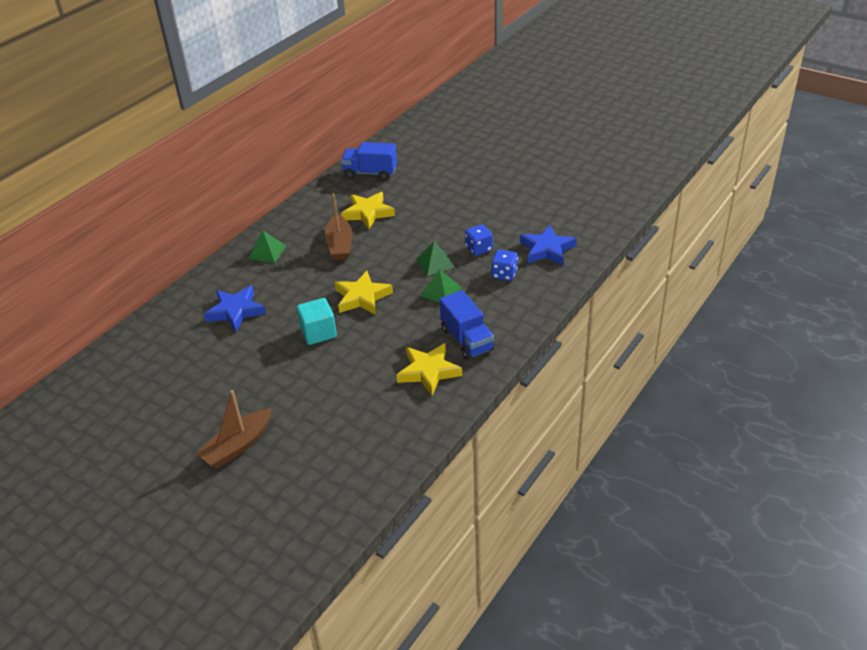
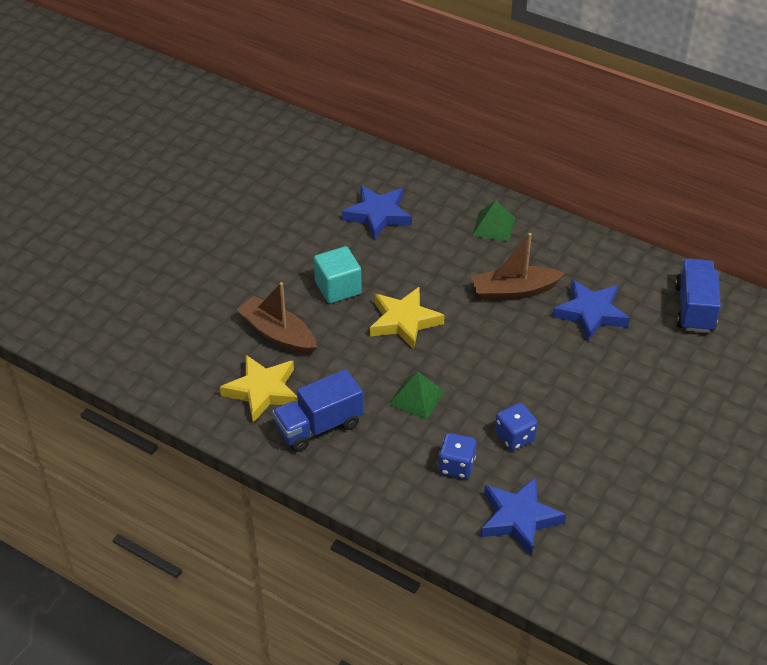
camera: 85 degrees right, 5 degrees up
brown boat [196,390,272,468] -> brown boat moved to [236,282,317,355]
yellow star [341,192,395,229] -> blue star [552,280,630,341]
green pyramid [416,241,455,276] -> none

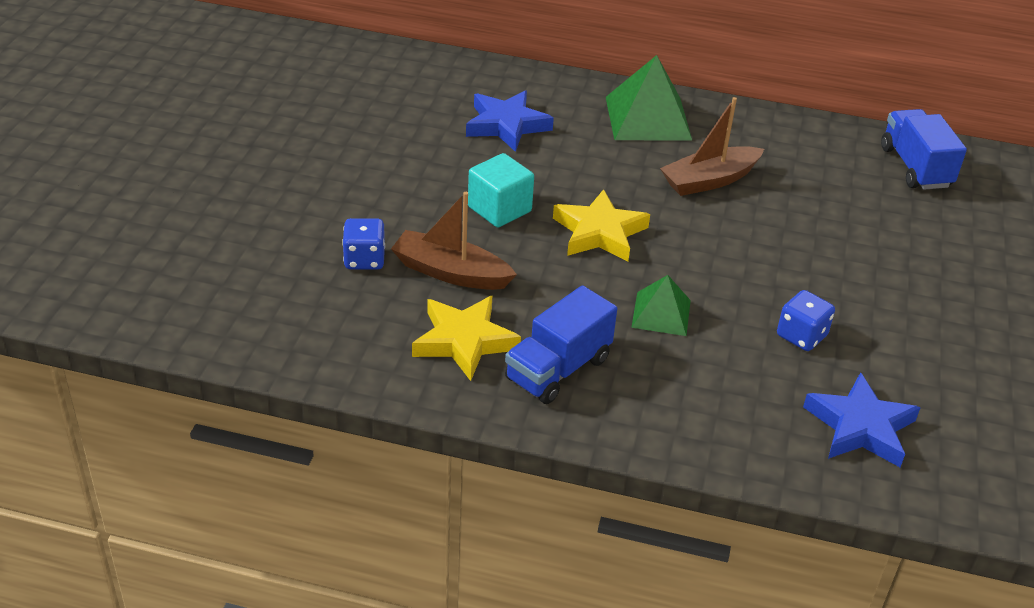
camera: 20 degrees left, 5 degrees down
blue dice [438,433,477,479] -> blue dice moved to [342,218,385,270]
green pyramid [472,201,515,242] -> green pyramid [606,55,692,141], size x1.70
blue star [552,280,630,341] -> none

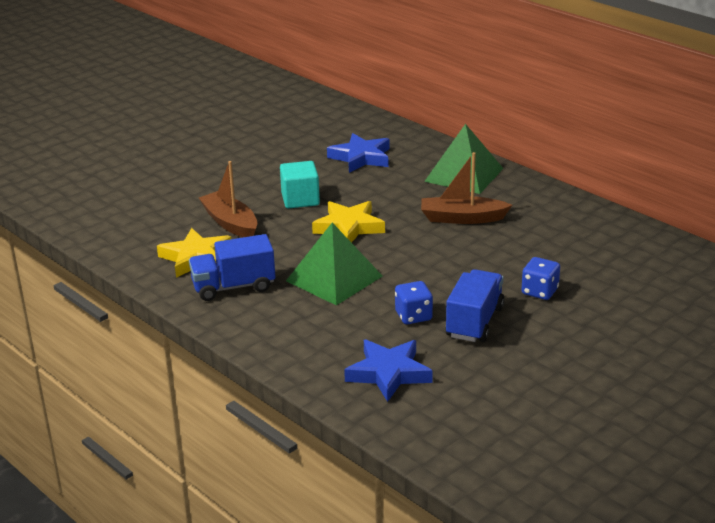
camera: 35 degrees right, 10 degrees down
blue dice [342,218,385,270] -> blue dice moved to [522,257,560,300]
green pyramid [631,275,691,336] -> green pyramid [286,223,383,305], size x1.70
blue truck [881,109,967,190] -> blue truck moved to [445,269,505,342]

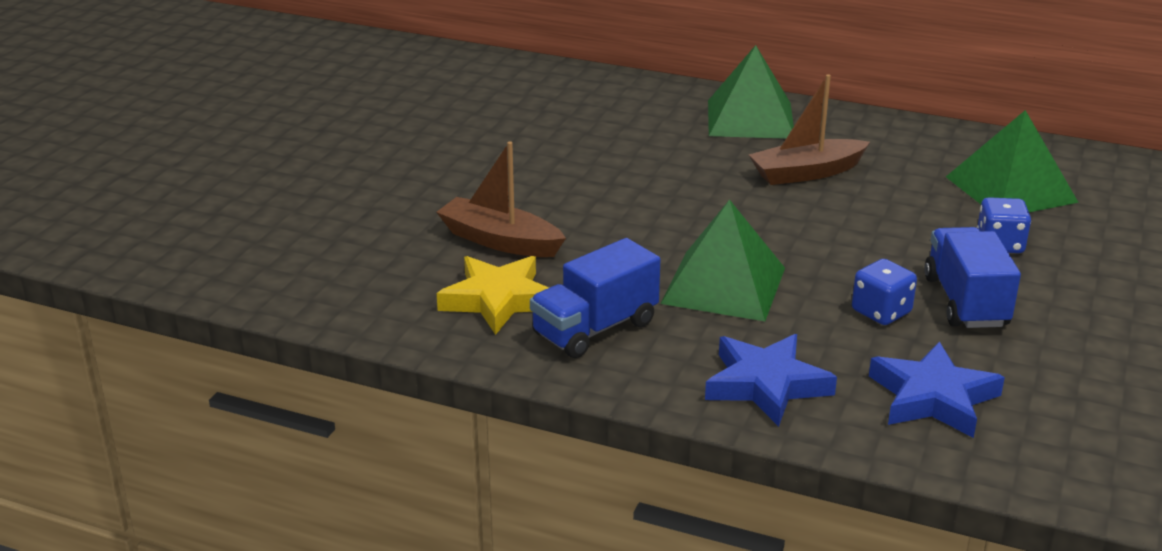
camera: 25 degrees left, 0 degrees up
turquoise cube [280,161,320,209] -> none
yellow star [312,201,385,243] -> none
blue star [327,133,389,173] -> blue star moved to [705,334,837,427]
none -> green pyramid [946,110,1079,212]

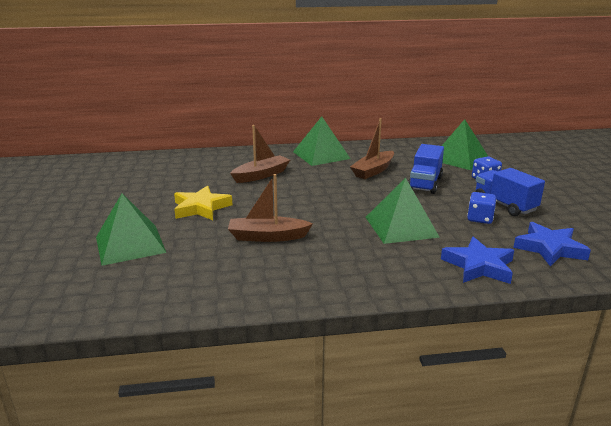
camera: 30 degrees left, 5 degrees down
yellow star [437,256,549,335] -> yellow star moved to [174,185,233,220]
blue truck [530,238,660,358] -> blue truck moved to [408,144,444,194]
none -> green pyramid [96,193,166,266]
none -> brown boat [230,125,290,183]

